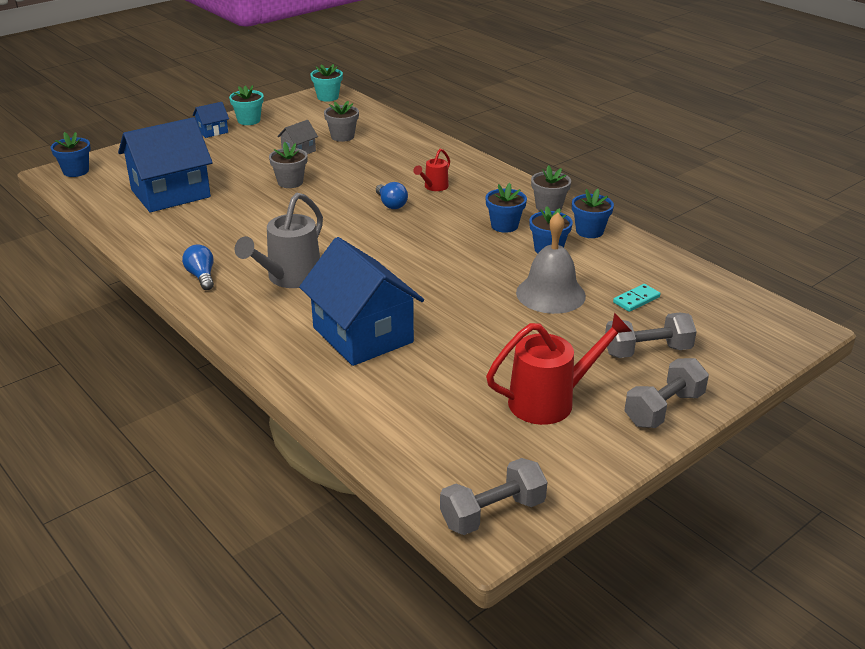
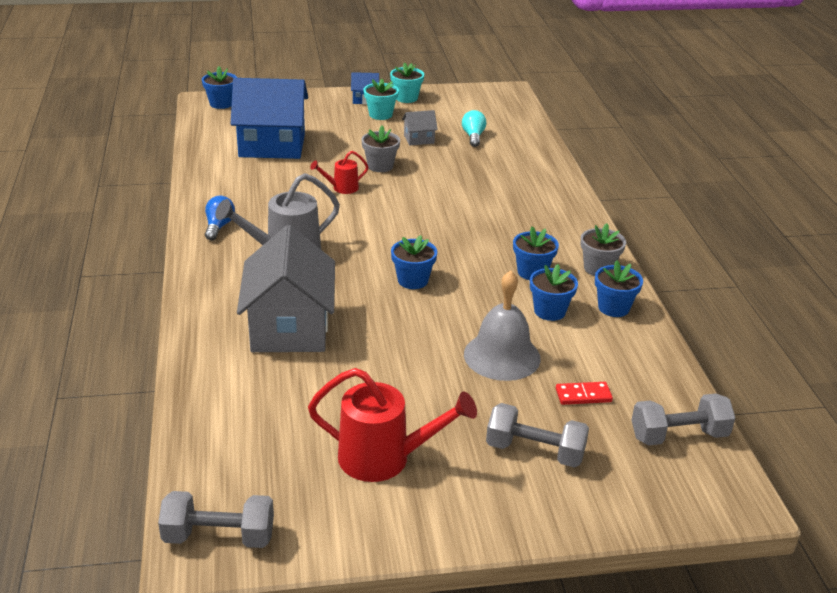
camera: 30 degrees right, 0 degrees up
blue house [299,237,424,366] -> grey house [237,225,335,352]
turquoise flower pot [310,64,343,102] -> turquoise flower pot moved to [363,79,399,120]
grey flower pot [324,101,359,142] -> turquoise light bulb [462,110,487,147]
blue light bulb [376,182,408,209] -> none
red watering can [413,149,450,191] -> red watering can moved to [310,151,369,194]
turquoise domino [613,284,660,312] -> red domino [556,382,613,405]
grey dumbbell [625,358,709,428] -> grey dumbbell moved to [632,393,735,446]
none -> blue flower pot [391,235,437,289]

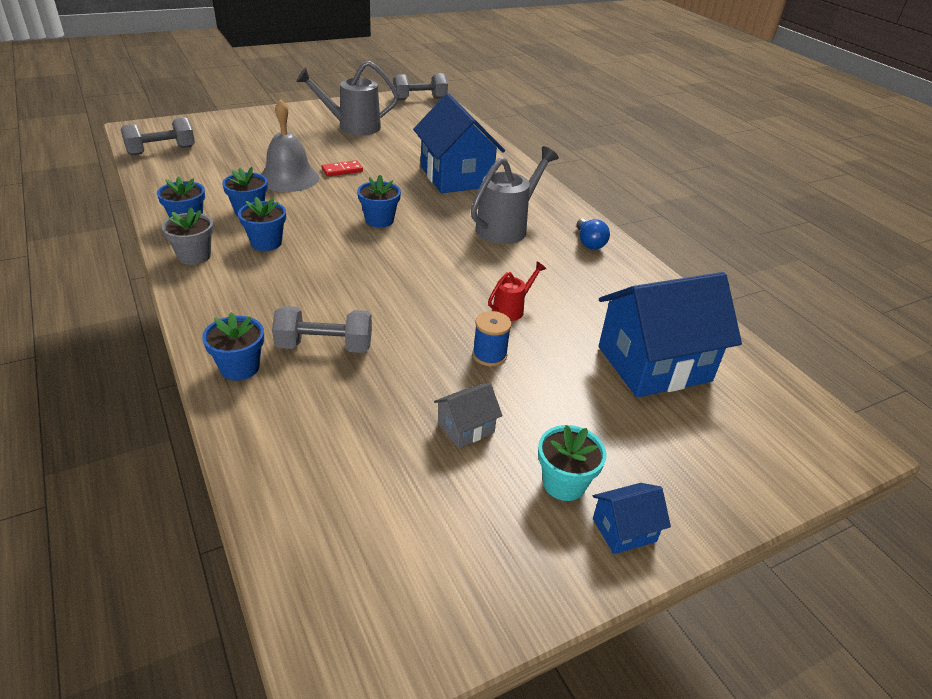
camera: 160 degrees right, 5 degrees up
blue flower pot [202,66,237,109] -> blue flower pot moved to [202,312,264,381]
grey house [237,225,335,352] -> blue house [413,93,505,193]
red watering can [308,368,477,482] -> grey watering can [296,61,399,135]
grey flower pot [361,125,400,172] -> blue spool [473,311,512,366]
turquoise flower pot [390,62,424,103] -> none
turquoise light bulb [462,110,487,147] -> none
grey dumbbell [486,403,589,468] -> grey dumbbell moved to [272,306,372,353]
red domino [556,382,613,405] -> red domino moved to [322,160,363,177]

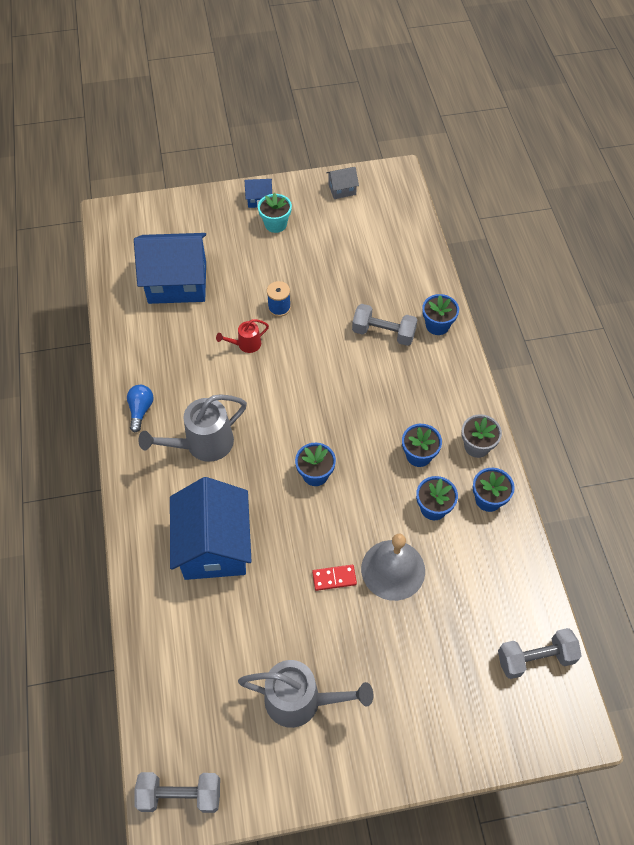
camera: 160 degrees left, 20 degrees up
grey house [434,383,503,448] -> grey house moved to [326,167,359,199]

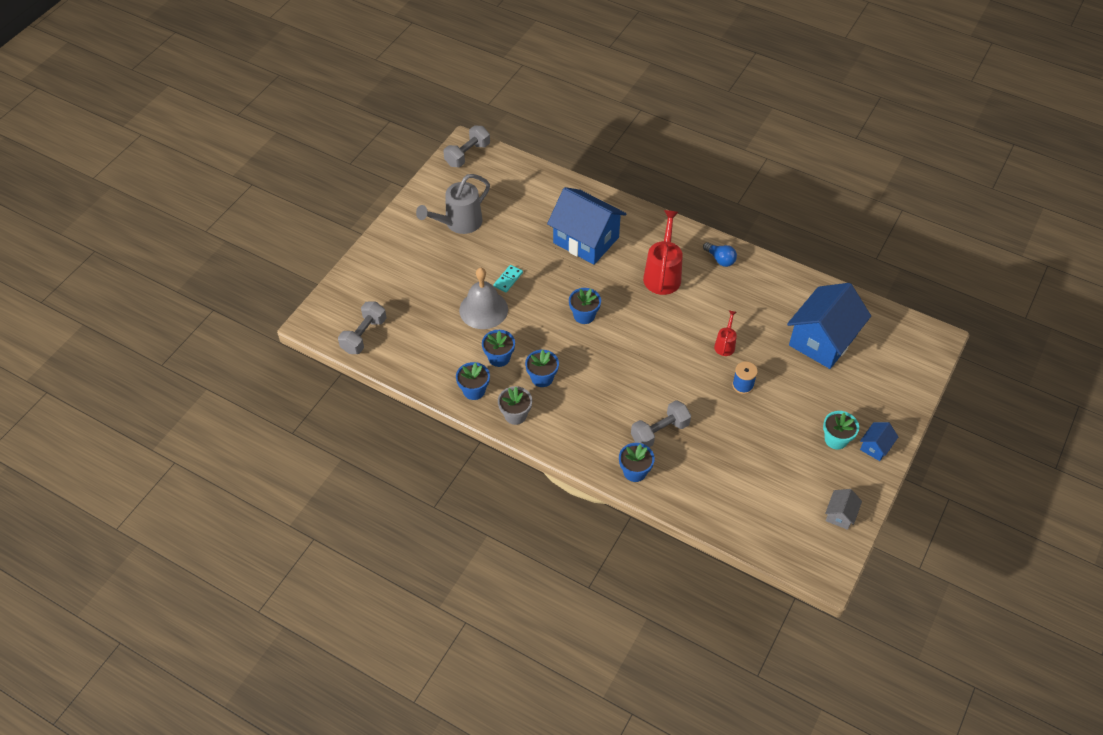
camera: 130 degrees right, 5 degrees down
grey watering can [138,394,247,462] -> red watering can [643,210,683,295]
red domino [312,565,357,591] -> turquoise domino [494,265,523,293]

